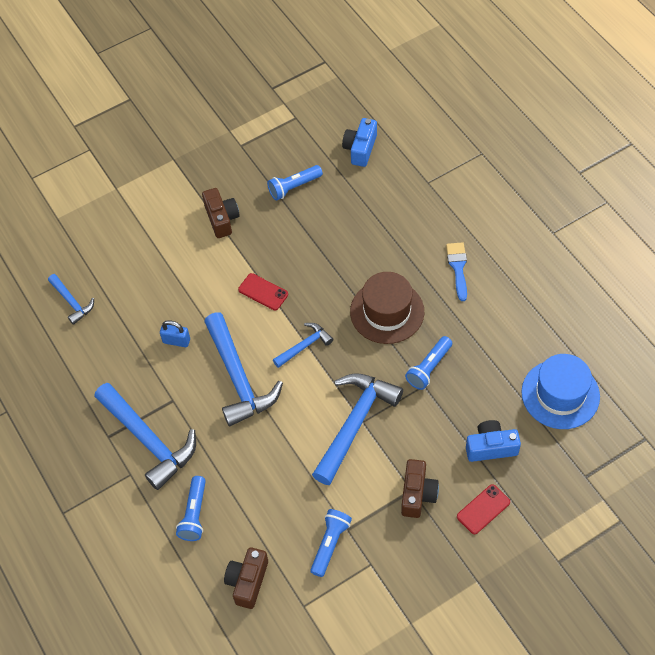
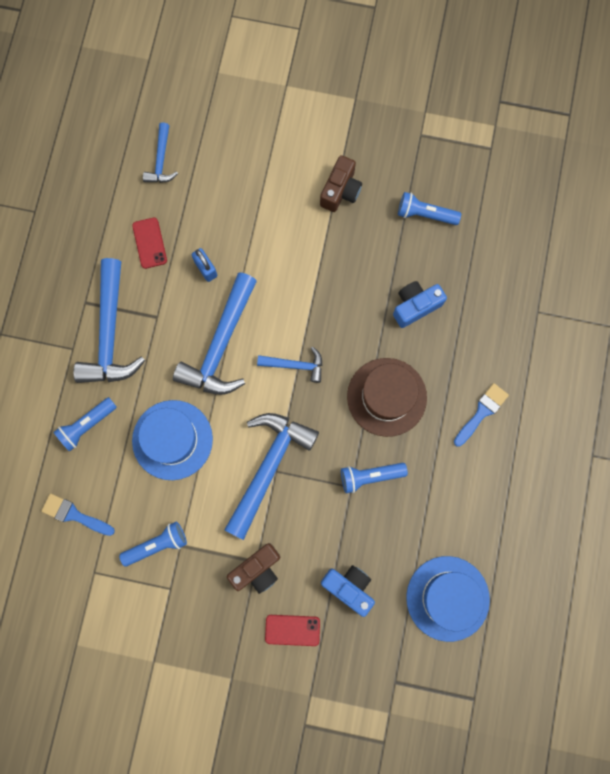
camera: 40 degrees right, 20 degrees up
brown camera [224,547,268,609] -> blue brush [41,493,115,536]
red phone [238,273,288,311] -> red phone moved to [132,218,167,269]
blue hammer [312,373,403,485] -> blue hammer turned 45 degrees counterclockwise [224,413,319,540]
blue camera [342,118,377,167] -> blue camera moved to [393,281,447,328]
none -> blue hat [132,400,213,480]

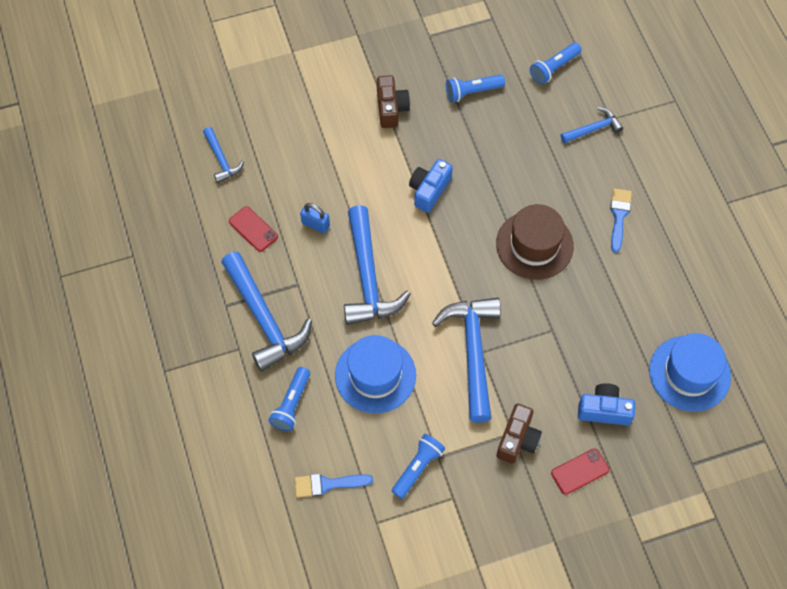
camera: 30 degrees left, 15 degrees down
blue hammer [257,347,322,383] -> blue hammer moved to [561,107,623,143]
blue flashlight [341,463,408,493] -> blue flashlight moved to [530,42,582,85]
blue camera [393,281,447,328] -> blue camera moved to [409,159,453,213]

